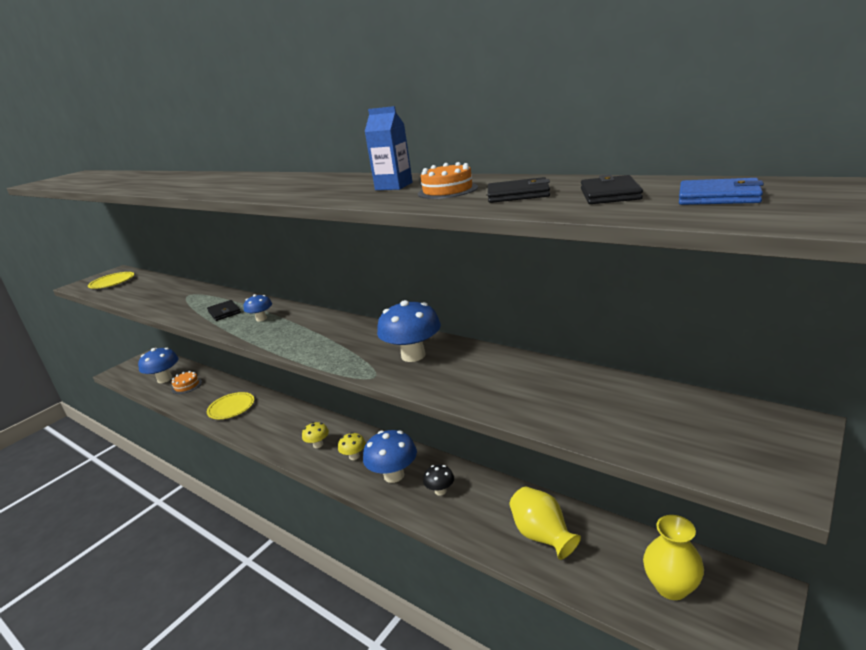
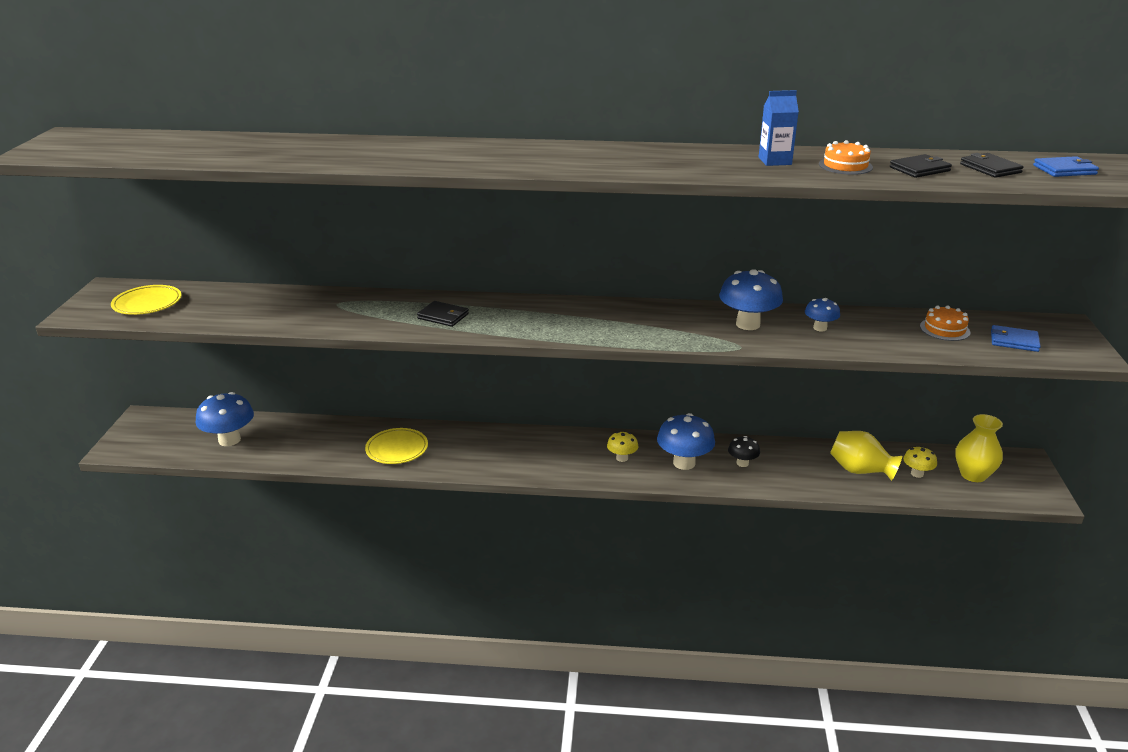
camera: 35 degrees left, 5 degrees up
orange cake [172,371,202,394] -> orange cake moved to [920,305,970,341]
blue mushroom [244,294,272,322] -> blue mushroom moved to [805,298,840,331]
yellow mushroom [302,422,329,448] -> yellow mushroom moved to [903,446,937,478]
none -> blue wallet [991,325,1041,352]

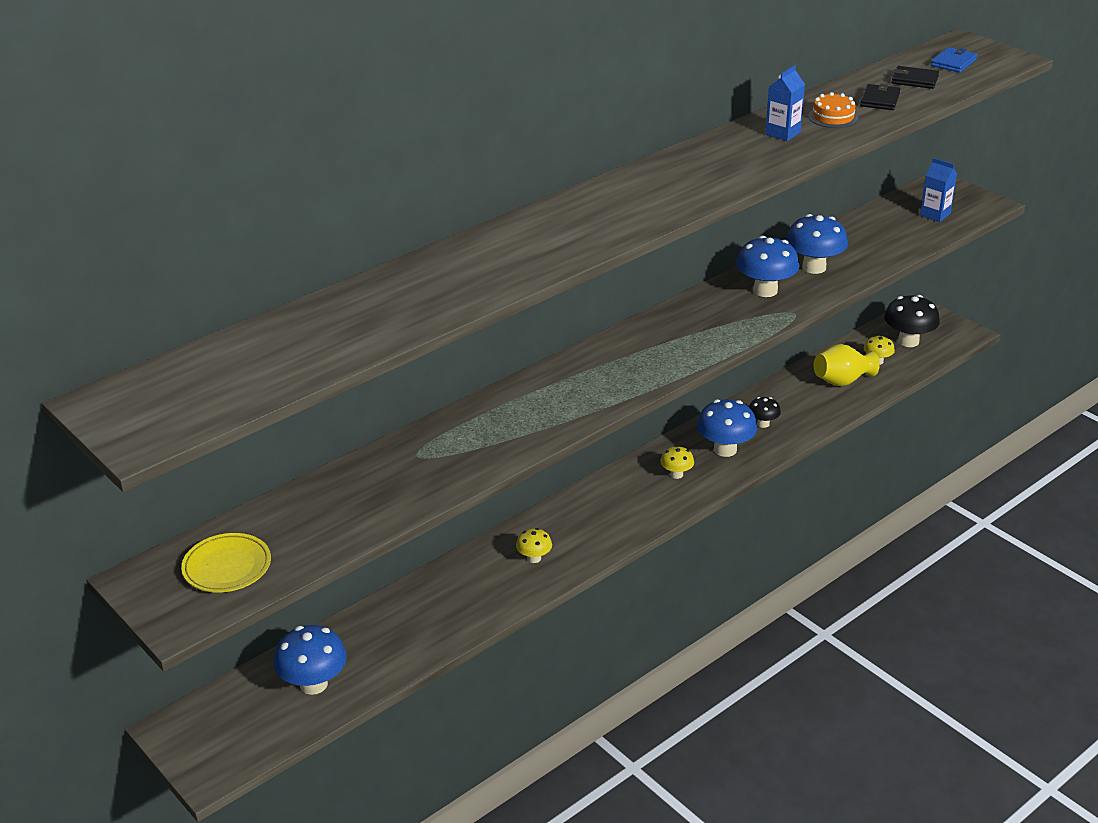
camera: 45 degrees left, 5 degrees up
yellow plate [365,428,428,464] -> none
black wallet [417,301,469,327] -> none
blue mushroom [805,298,840,331] -> blue mushroom [786,214,848,274], size x1.81
orange cake [920,305,970,341] -> none
yellow vase [955,414,1003,482] -> black mushroom [884,295,940,347]
blue wallet [991,325,1041,352] -> blue carton [920,158,957,222]
none -> yellow mushroom [516,528,552,563]

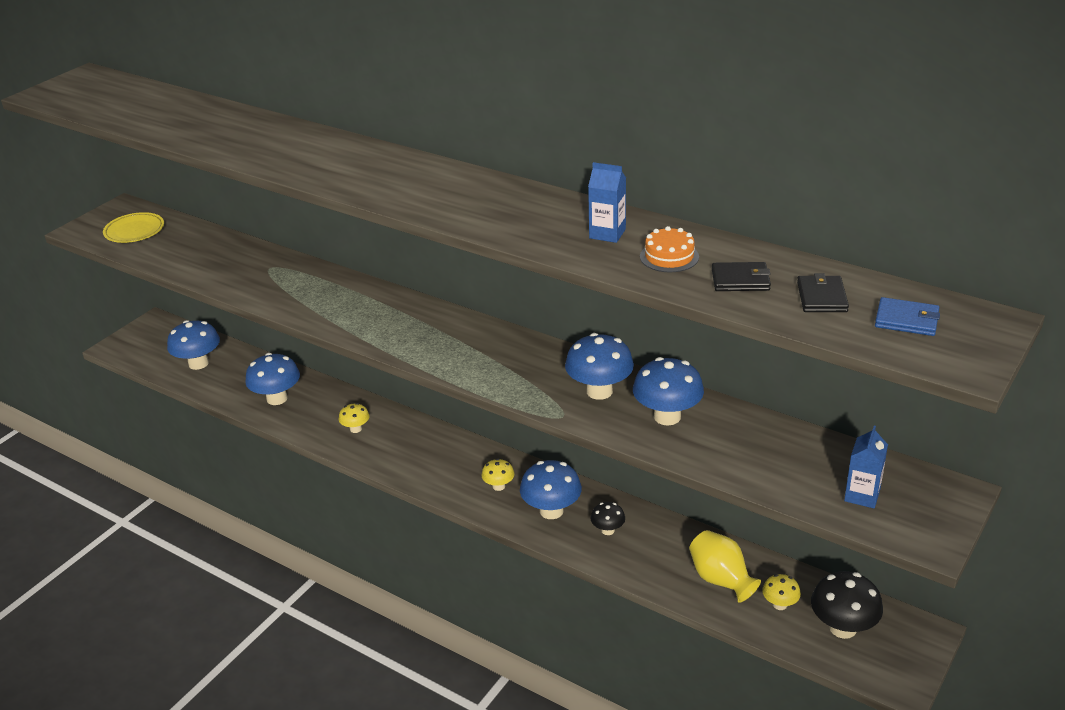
camera: 75 degrees right, 0 degrees up
none -> blue mushroom [245,353,300,405]

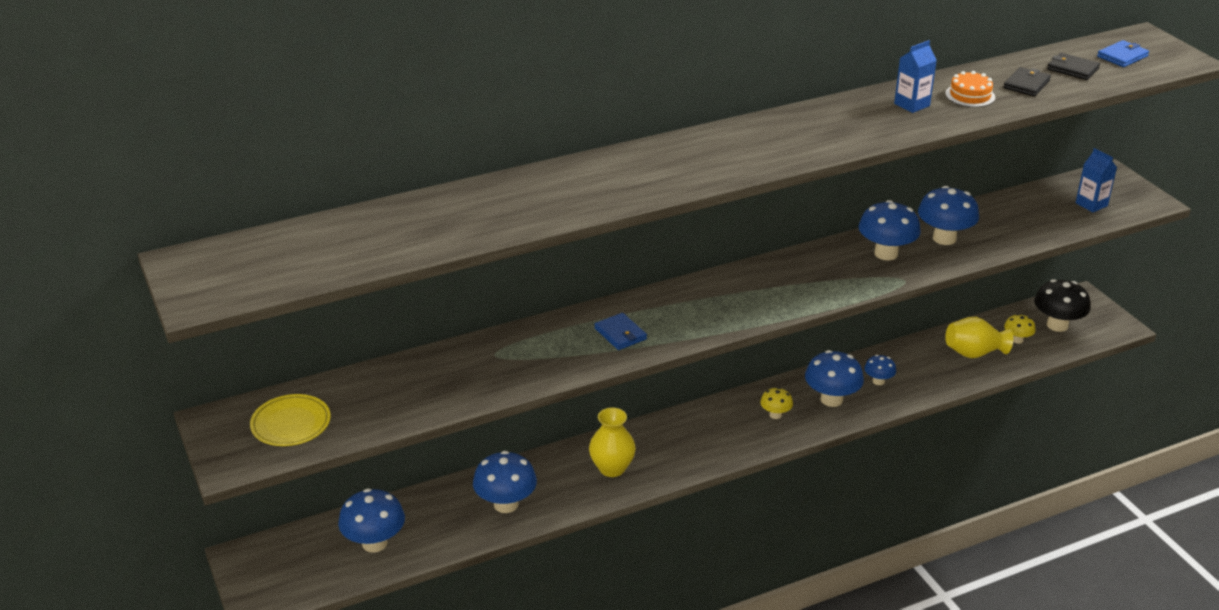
camera: 60 degrees left, 0 degrees up
yellow mushroom [339,403,370,433] -> yellow vase [589,407,636,477]
black mushroom [591,502,625,535] -> blue mushroom [864,355,896,385]
none -> blue wallet [594,313,647,350]

